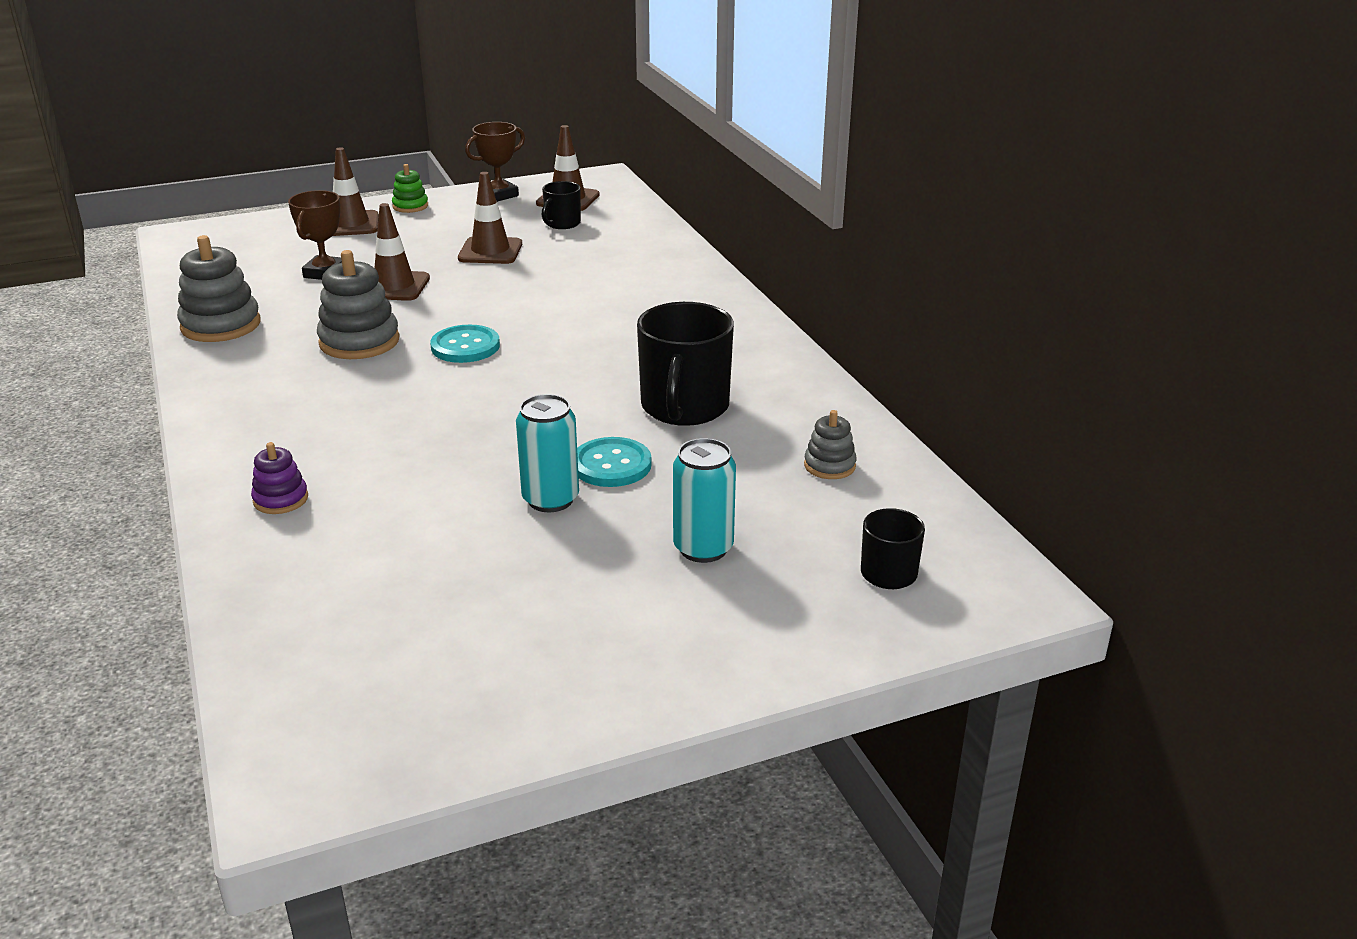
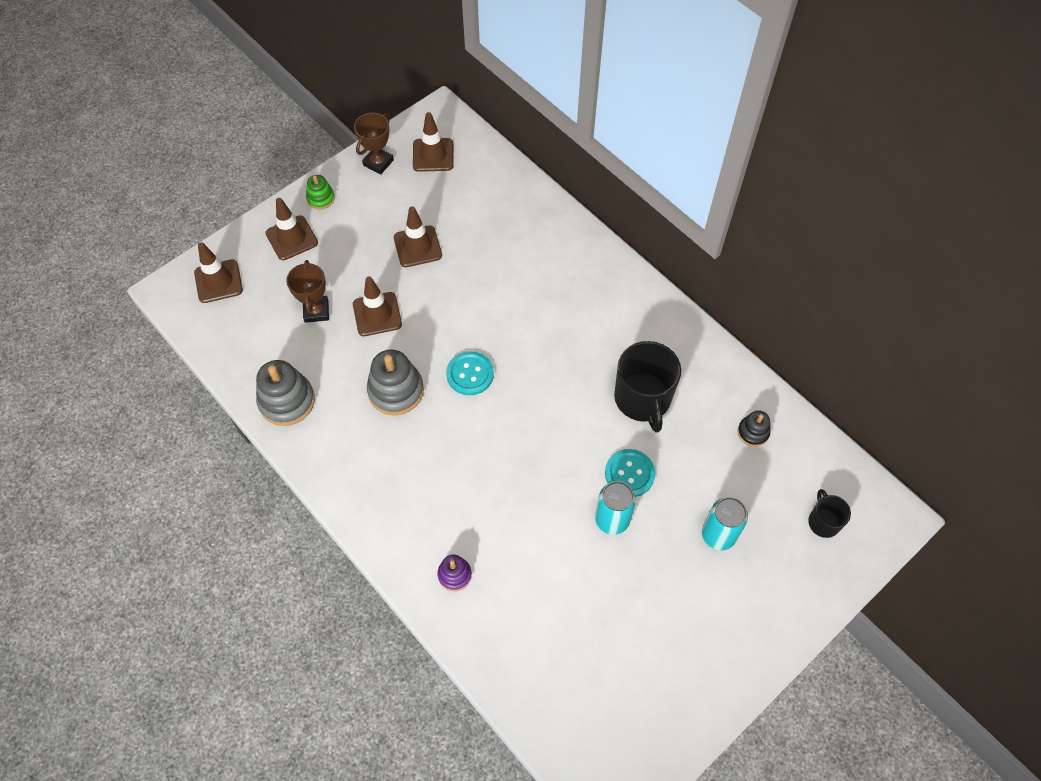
camera: 20 degrees left, 30 degrees up
black mug [542,181,581,229] -> none
grey stacking toy [804,410,856,479] -> black stacking toy [738,410,771,447]
none -> brown traffic cone [194,242,243,303]

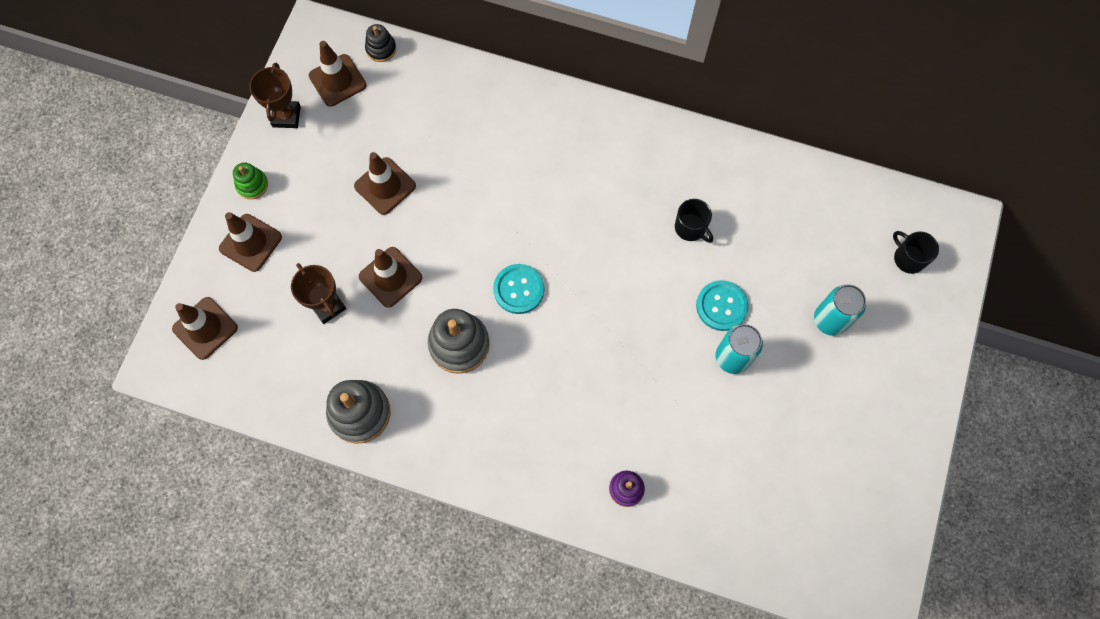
camera: 30 degrees left, 10 degrees up
black mug [614,341,681,433] -> black mug [675,199,713,243], size x0.53
black stacking toy [738,410,771,447] -> black stacking toy moved to [365,24,396,62]

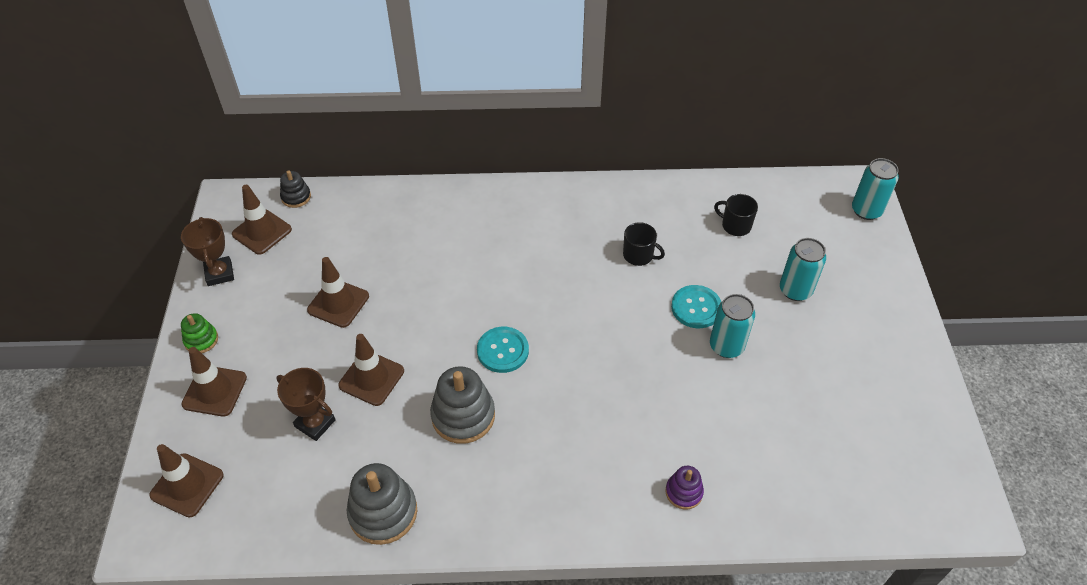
camera: 20 degrees left, 20 degrees down
black mug [893,231,939,274] -> black mug moved to [714,194,758,236]
none -> turquoise can [852,158,899,220]

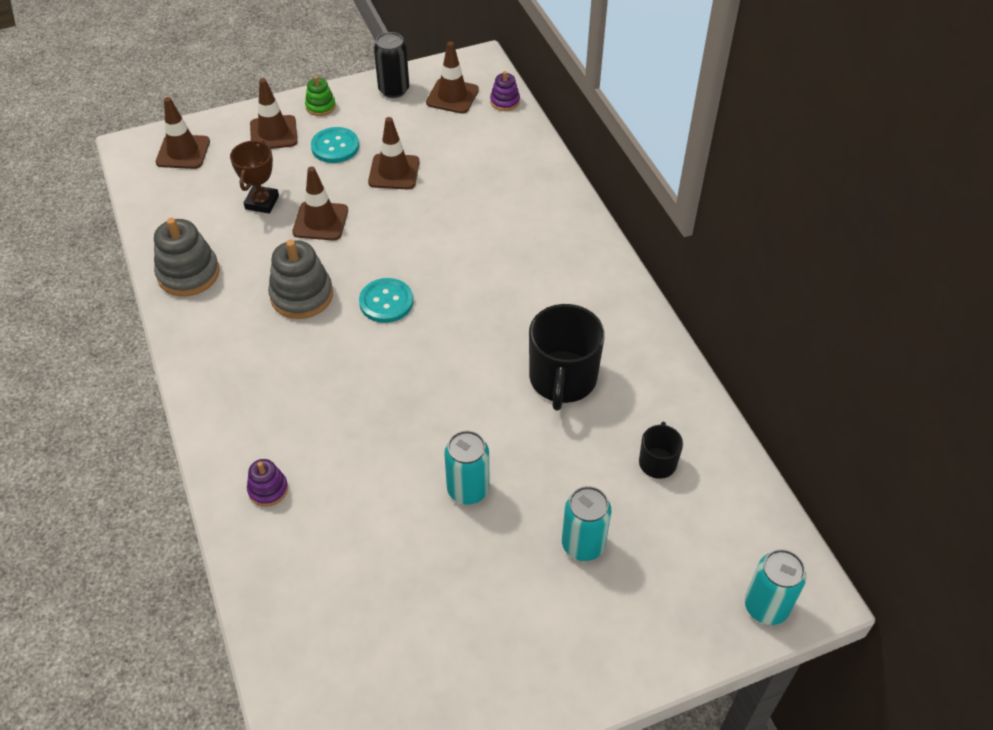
camera: 70 degrees right, 0 degrees up
brown trophy [181,217,234,286] -> black can [374,32,409,98]
black stacking toy [280,171,311,208] -> purple stacking toy [490,71,520,111]
black mug [623,222,665,266] -> black mug [529,304,605,410], size x1.90
turquoise button [671,285,721,328] -> turquoise button moved to [311,127,359,163]

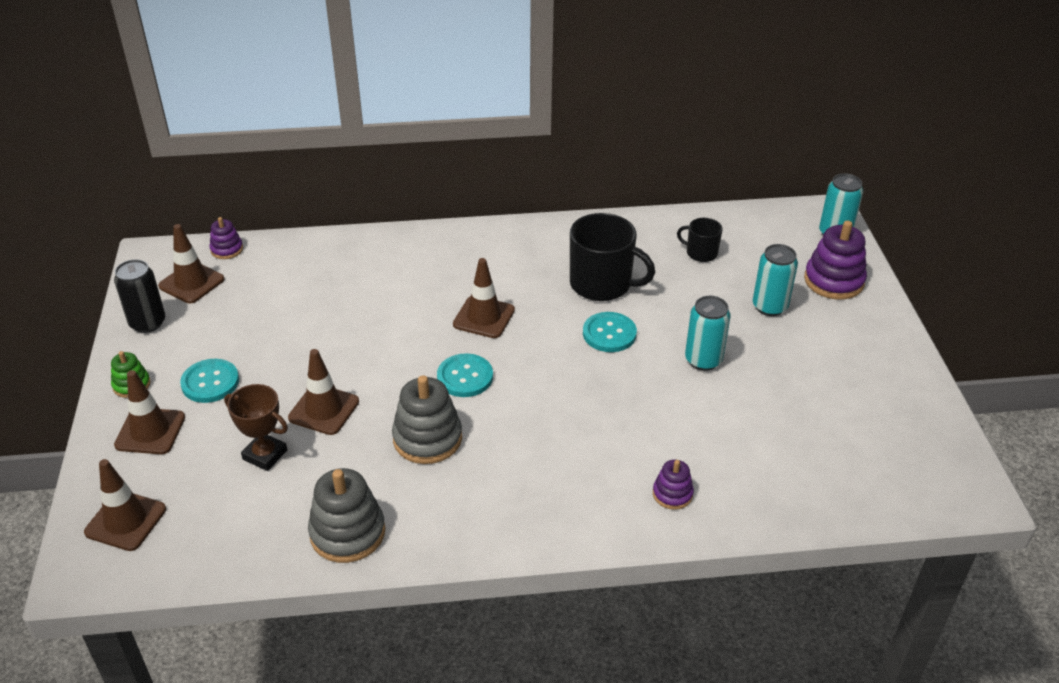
camera: 75 degrees left, 10 degrees down
brown traffic cone [368,117,420,189] -> brown traffic cone moved to [453,258,515,338]
none -> turquoise button [583,312,637,352]
none -> purple stacking toy [804,220,867,300]

